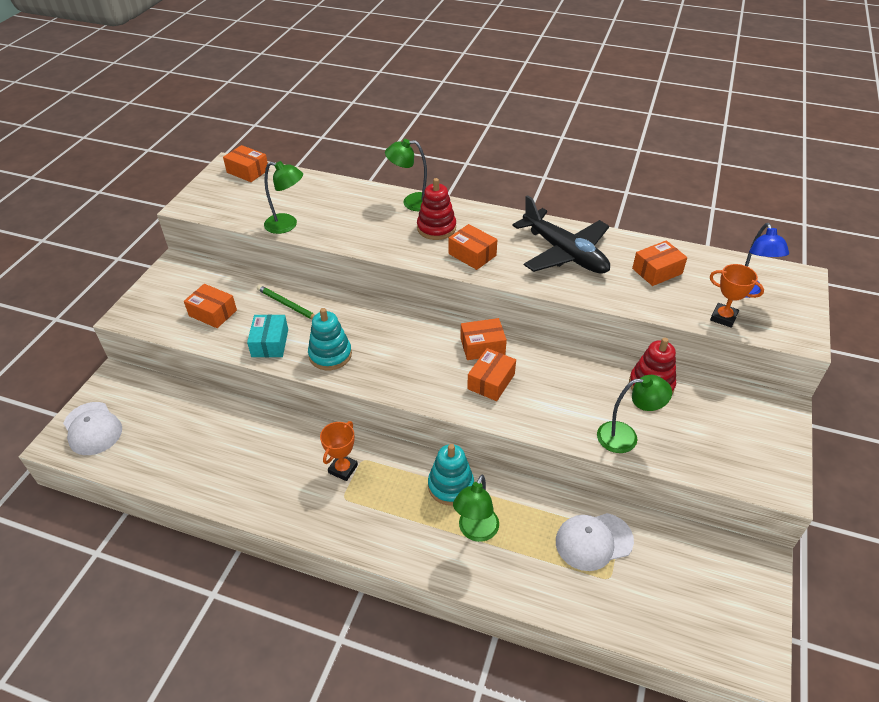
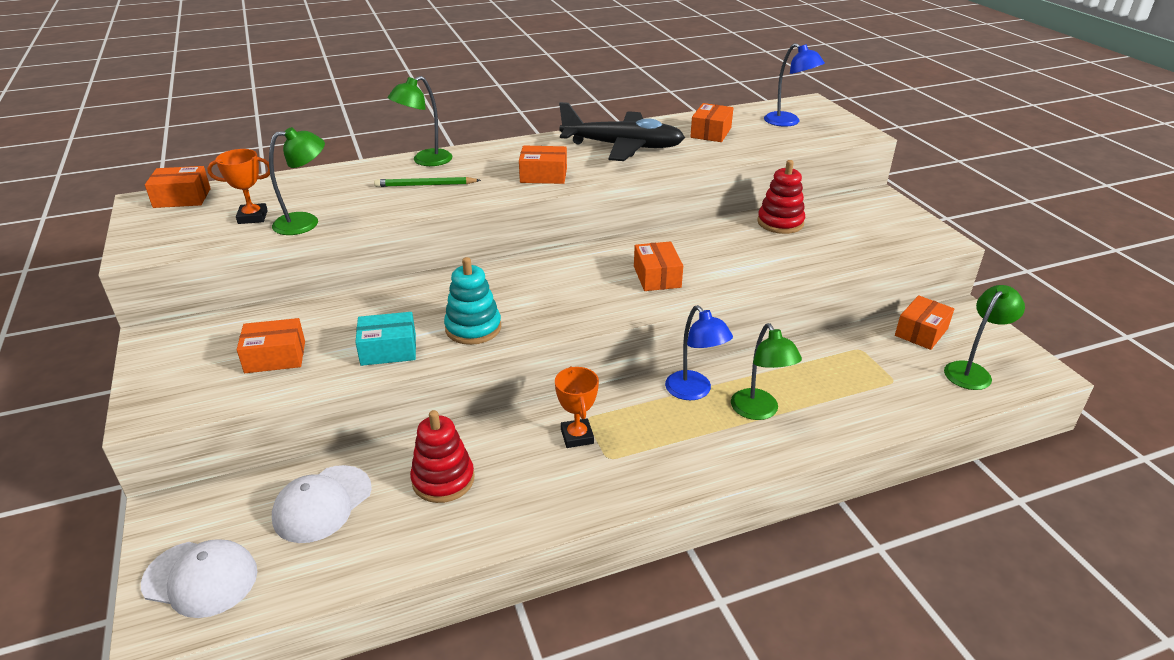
camera: 40 degrees left, 10 degrees down
turquoise box [247,314,288,357] -> turquoise box turned 60 degrees counterclockwise [355,312,416,366]
green pencil [257,285,315,319] -> green pencil moved to [374,177,481,187]
red stacking toy [417,178,456,240] -> red stacking toy moved to [410,410,475,503]
turquoise stacking toy [428,444,474,506] -> blue lamp [665,305,733,400]
orange box [460,318,507,360] -> orange box moved to [895,295,954,350]
white cap [556,513,634,571] -> white cap moved to [272,465,372,543]
green lamp [597,375,672,453] -> green lamp moved to [944,285,1025,390]
orange trophy [710,264,764,328] -> orange trophy moved to [207,149,270,224]

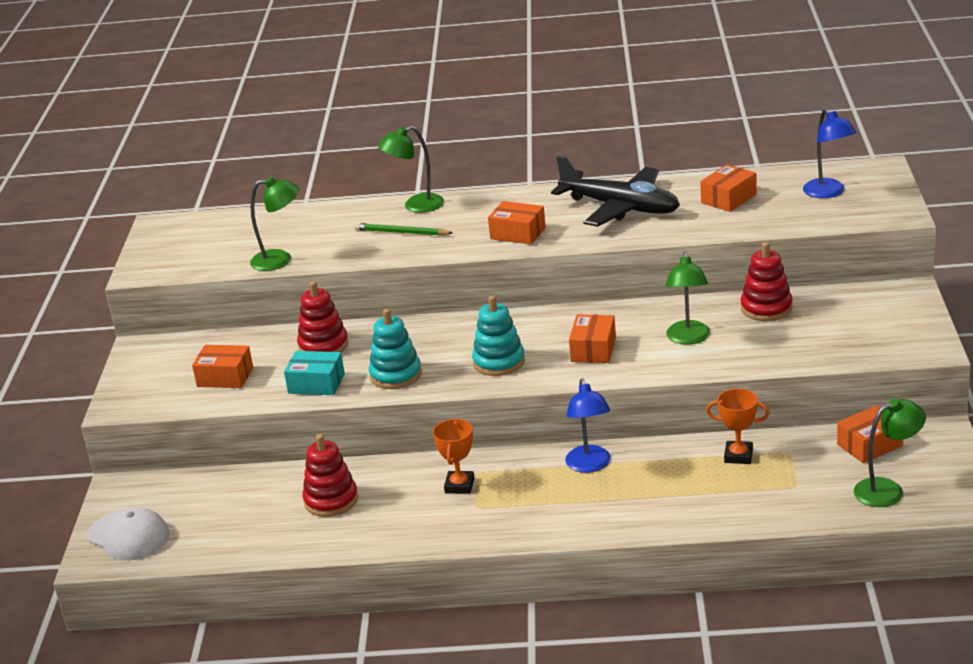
camera: 25 degrees right, 5 degrees down
orange box [145,166,211,208] -> none
orange trophy [207,149,270,224] -> orange trophy moved to [706,389,770,464]
white cap [272,465,372,543] -> none
green lamp [731,323,802,420] -> green lamp moved to [666,252,710,344]
none -> red stacking toy [297,281,349,352]
none -> turquoise stacking toy [472,296,525,376]

